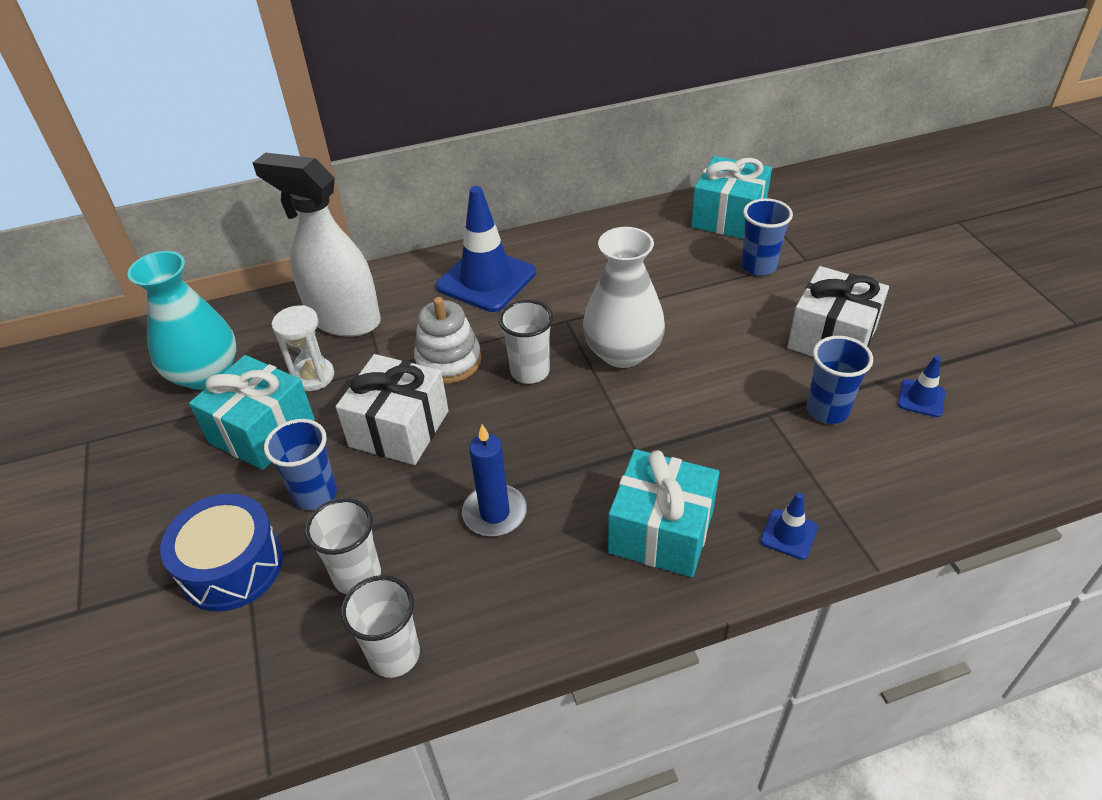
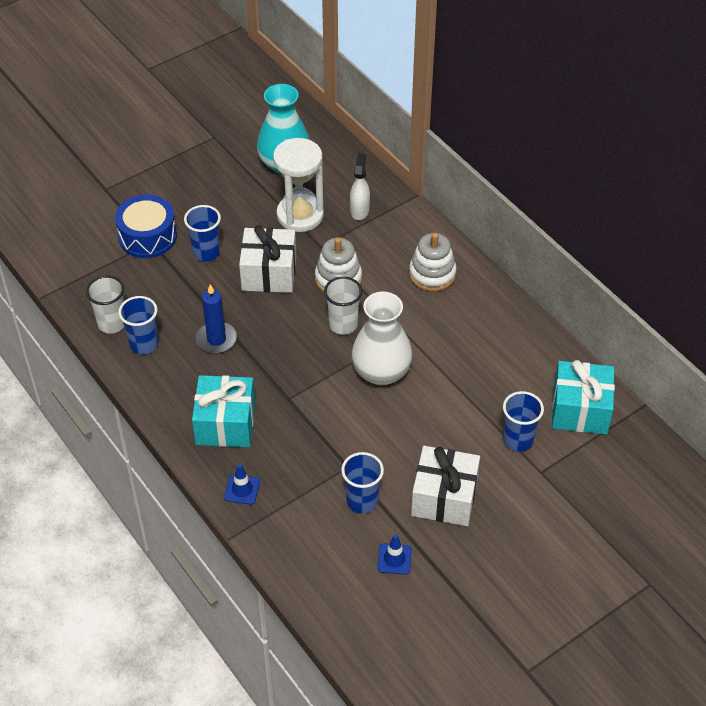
camera: 70 degrees right, 5 degrees up
turquoise gift [189,355,315,470] -> none
white spray bottle [253,152,381,337] -> white spray bottle [350,153,370,220], size x0.50
white hourglass [272,305,334,391] -> white hourglass [273,138,324,232], size x1.62
white cup [305,498,381,594] -> none
blue traffic cone [436,186,536,312] -> white stacking toy [409,233,457,291]
none -> blue cup [118,296,158,354]

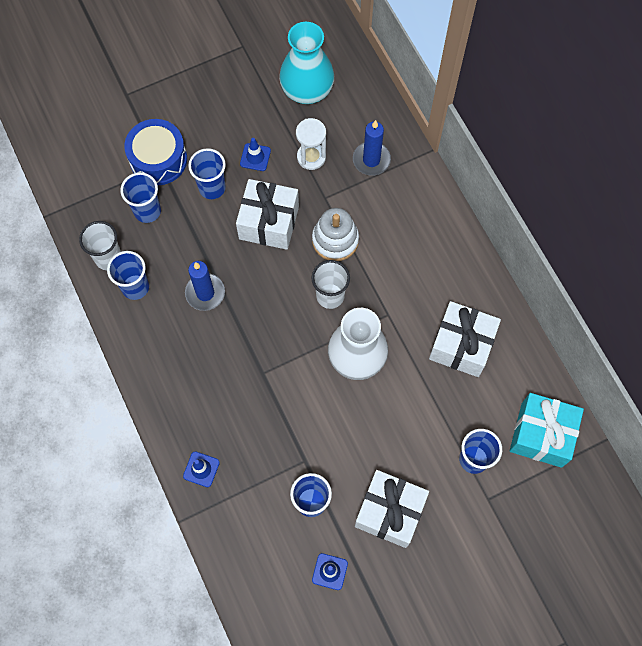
camera: 10 degrees right, 20 degrees up
turquoise gift [192,375,255,447] -> none
white hourglass [273,138,324,232] -> white hourglass [296,118,326,170], size x0.62
white spray bottle [350,153,370,220] -> blue candle [353,120,391,176]
white stacking toy [409,233,457,291] -> none
none -> blue cup [120,172,161,223]
none -> blue traffic cone [240,138,271,171]
none -> white gift [429,301,501,377]

